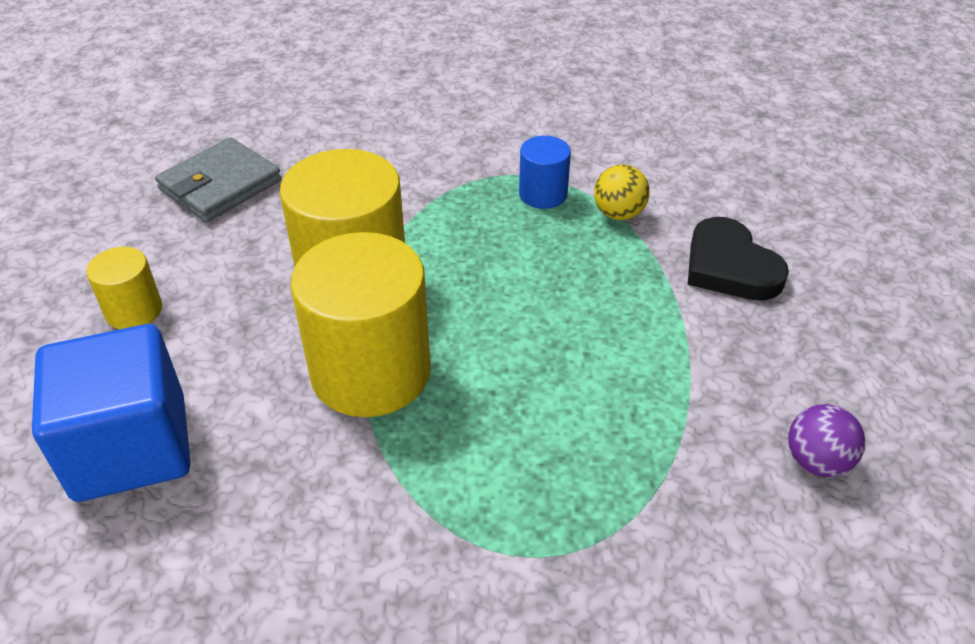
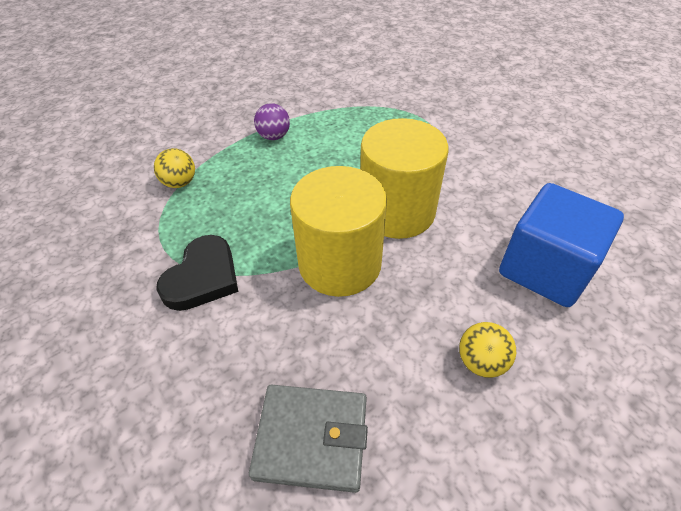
camera: 125 degrees left, 5 degrees up
yellow cylinder [86,247,162,329] -> yellow ball [459,322,516,378]
blue cylinder [519,136,571,209] -> none
black heart [688,217,789,301] -> black heart moved to [156,235,238,311]
purple ball [788,404,865,477] -> purple ball moved to [254,103,290,140]

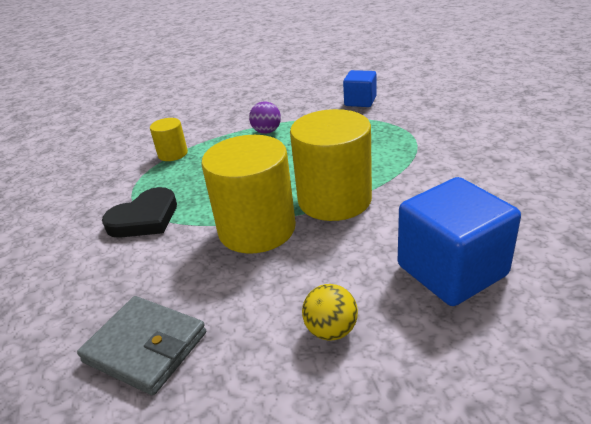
camera: 25 degrees right, 15 degrees down
yellow ball [154,148,195,188] -> yellow cylinder [150,118,188,161]
none -> blue cube [343,70,377,107]

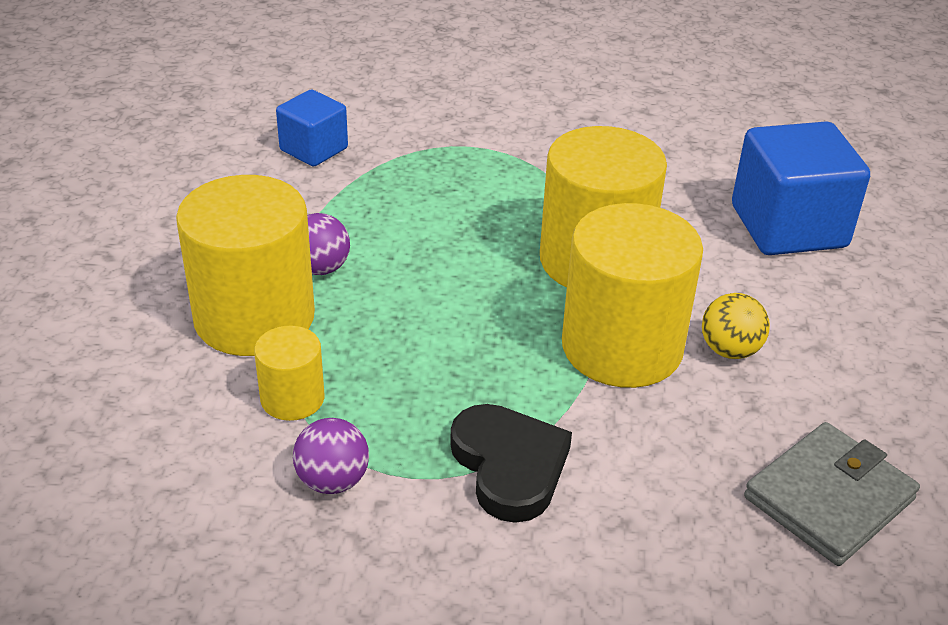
camera: 75 degrees left, 5 degrees up
yellow ball [302,284,358,340] -> yellow ball moved to [702,293,770,359]
none -> yellow cylinder [176,175,315,356]
none -> purple ball [293,418,369,494]

